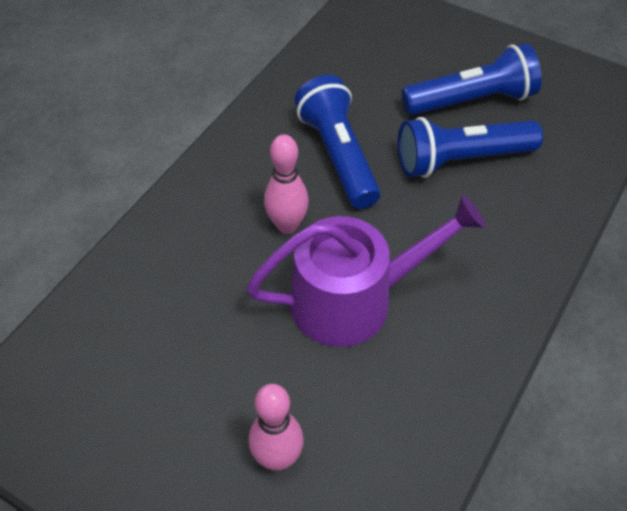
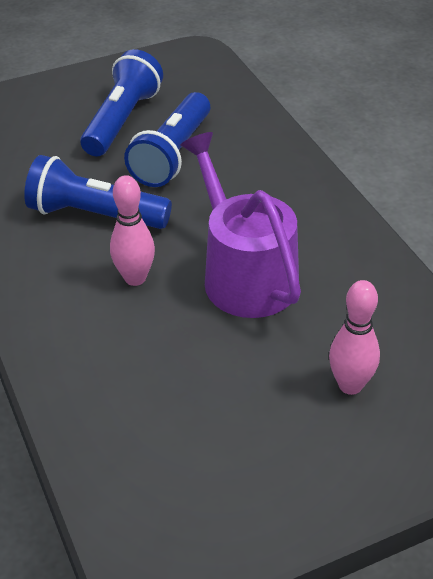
camera: 55 degrees left, 10 degrees down
purple watering can [246,195,486,347] -> purple watering can turned 45 degrees counterclockwise [181,132,301,318]

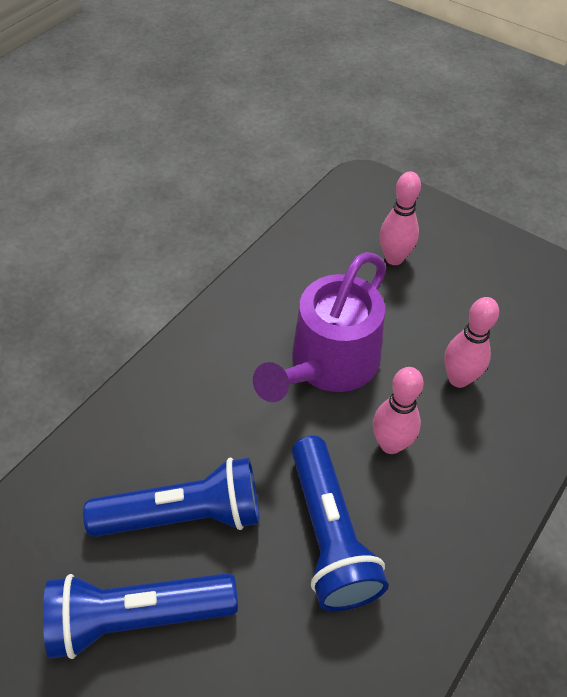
camera: 120 degrees left, 10 degrees up
none -> pink bowling pin [444,297,499,388]

